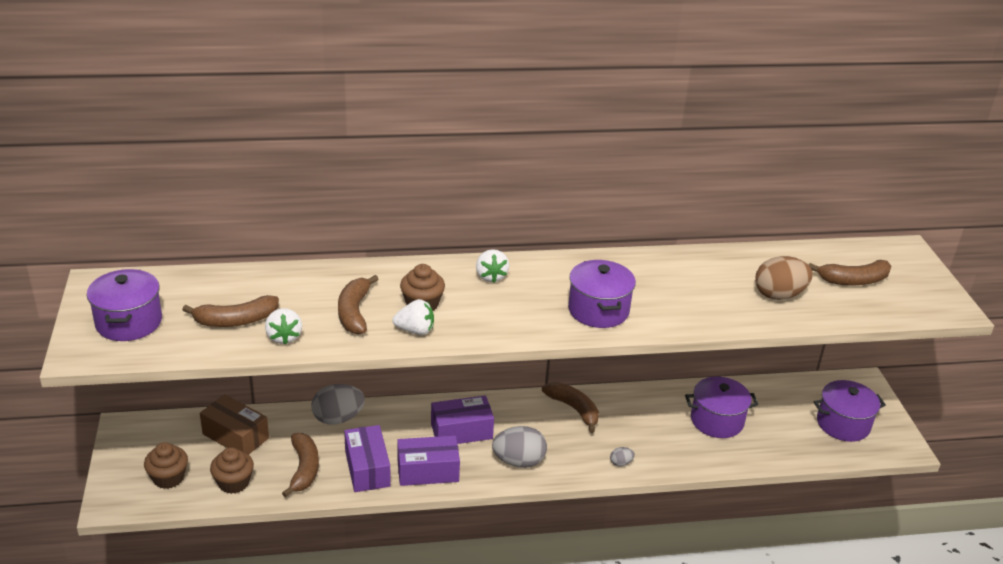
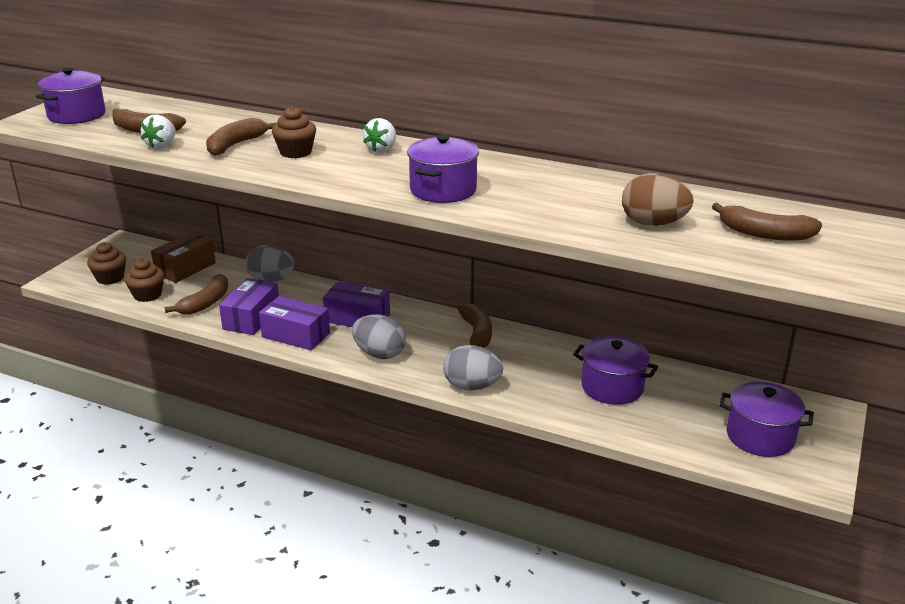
camera: 35 degrees right, 5 degrees down
brown box [200,394,269,455] -> brown box turned 60 degrees clockwise [151,232,216,283]
white strawberry [392,299,434,335] -> none
grey egg [610,447,635,466] -> grey egg [443,345,503,390], size x2.18

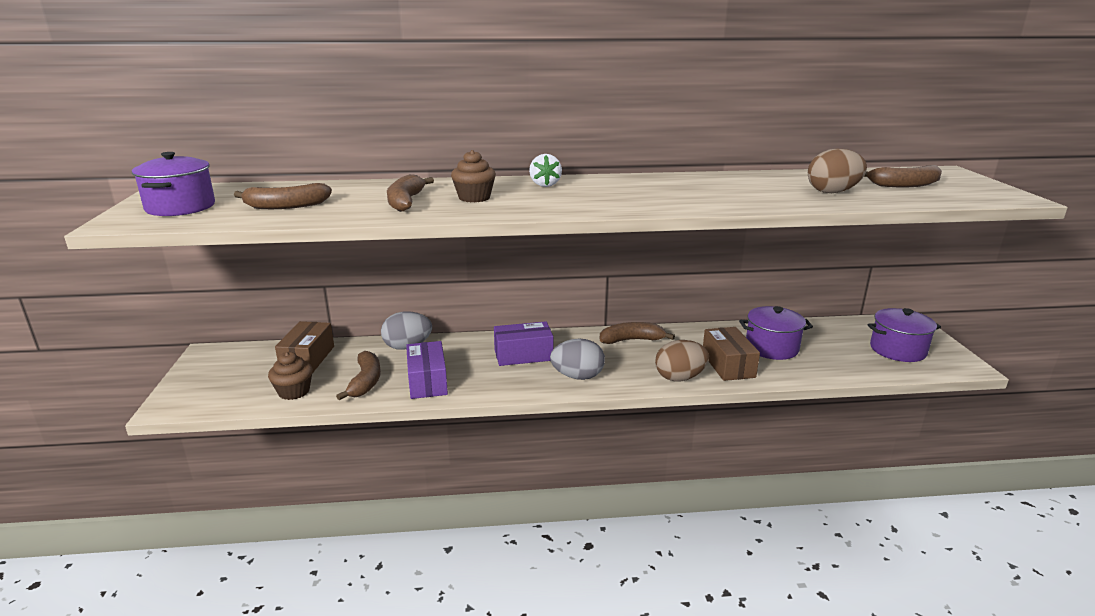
camera: 30 degrees left, 5 degrees down
brown cupcake [87,242,126,285] -> none
white strawberry [141,115,176,149] -> none
purple box [259,296,330,350] -> none
purple pot [407,134,479,203] -> none
grey egg [443,345,503,390] -> brown egg [655,340,709,382]
brown banana [458,303,492,348] -> brown banana turned 60 degrees counterclockwise [600,322,675,344]
none -> brown box [703,327,760,381]

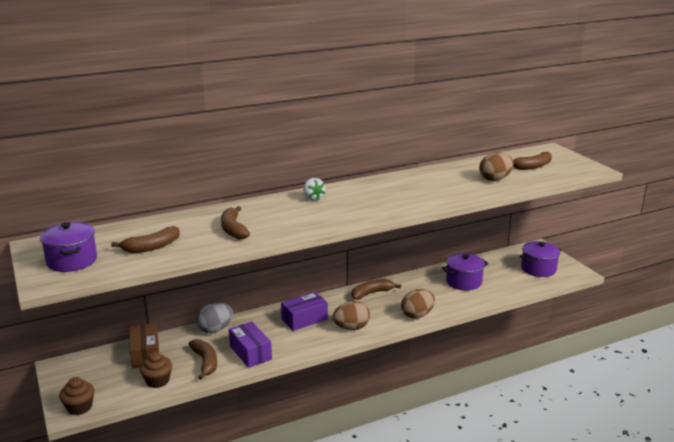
camera: 20 degrees left, 0 degrees up
brown cupcake [451,150,496,202] -> brown cupcake moved to [59,377,95,415]
grey egg [550,339,605,380] -> brown egg [333,301,370,330]
brown box [703,327,760,381] -> none

